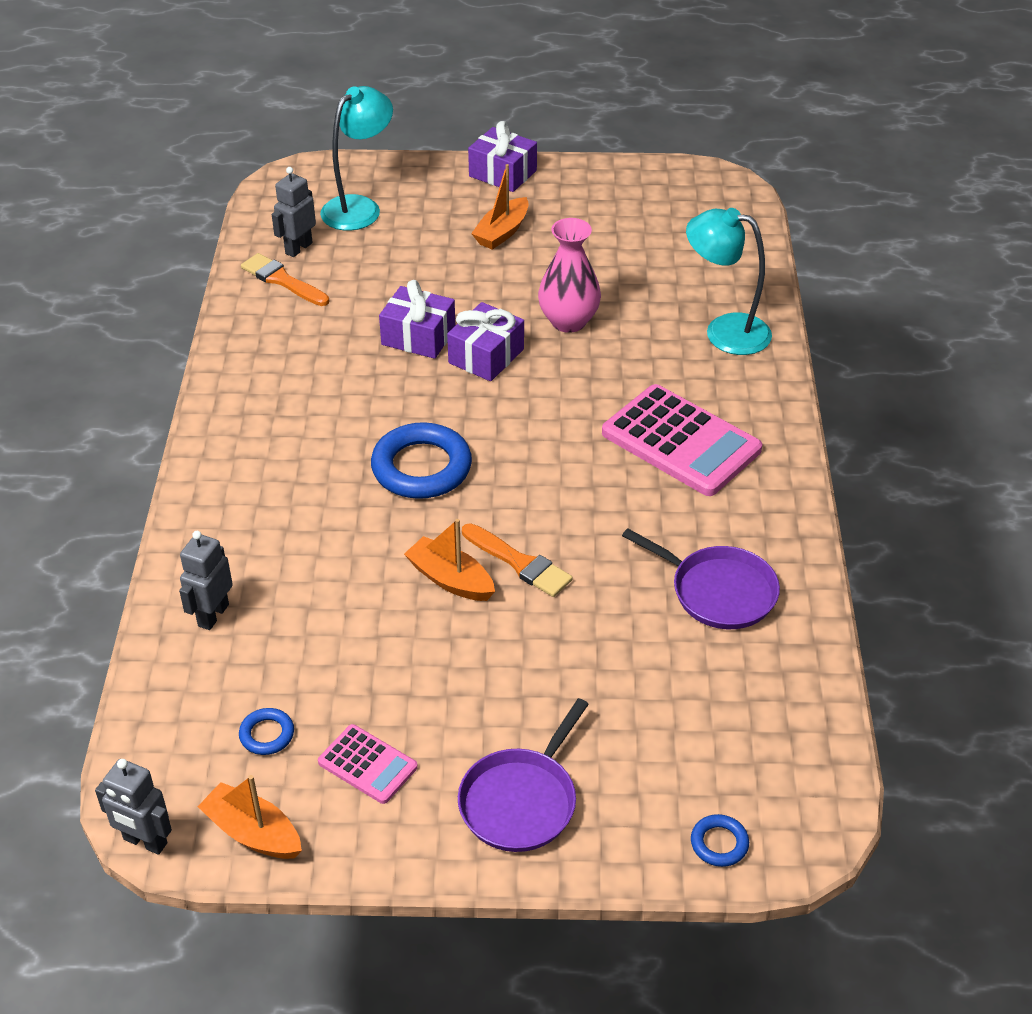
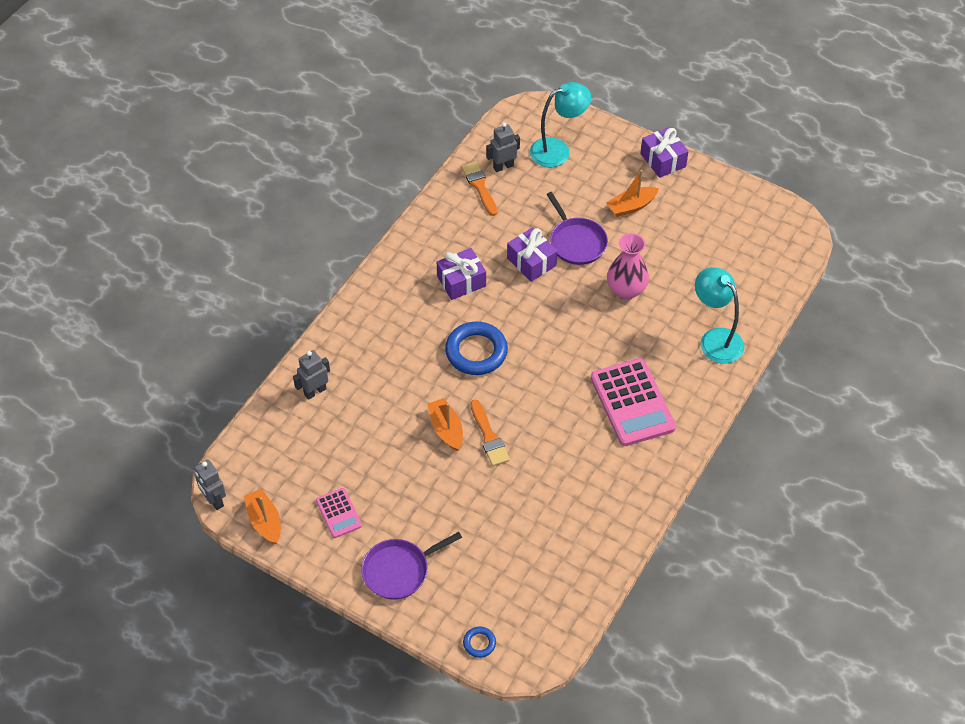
camera: 30 degrees right, 10 degrees up
blue ring [239,708,294,755] -> none
purple gift [447,302,524,381] -> purple gift moved to [437,248,486,300]
purple pan [622,528,780,629] -> purple pan moved to [546,192,608,265]

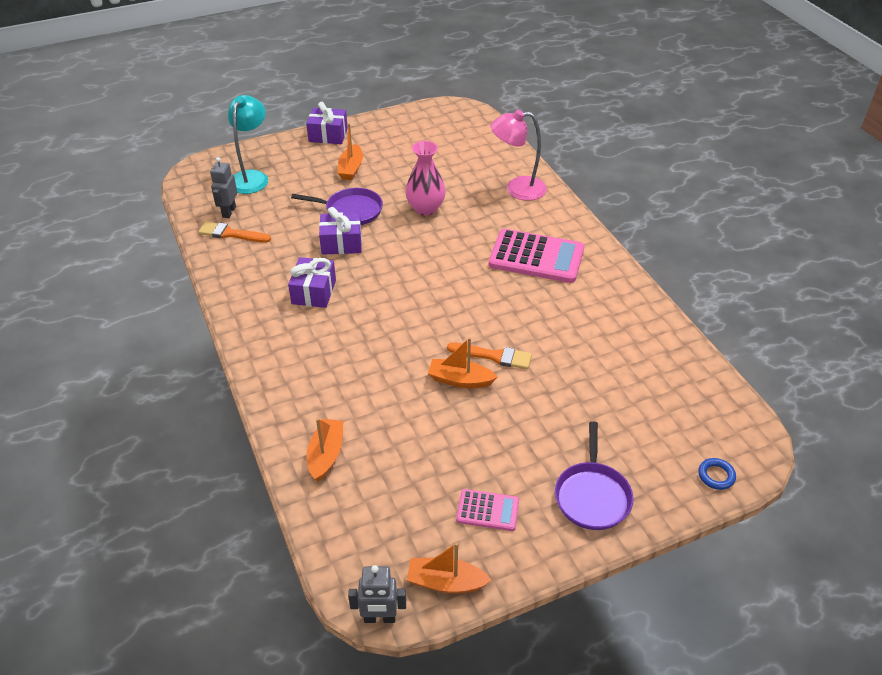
camera: 55 degrees left, 10 degrees down
grey robot [293,350,330,400] -> orange boat [307,418,344,482]
blue ring [445,322,508,375] -> none
turquoise lamp [695,267,744,363] -> pink lamp [491,110,547,201]

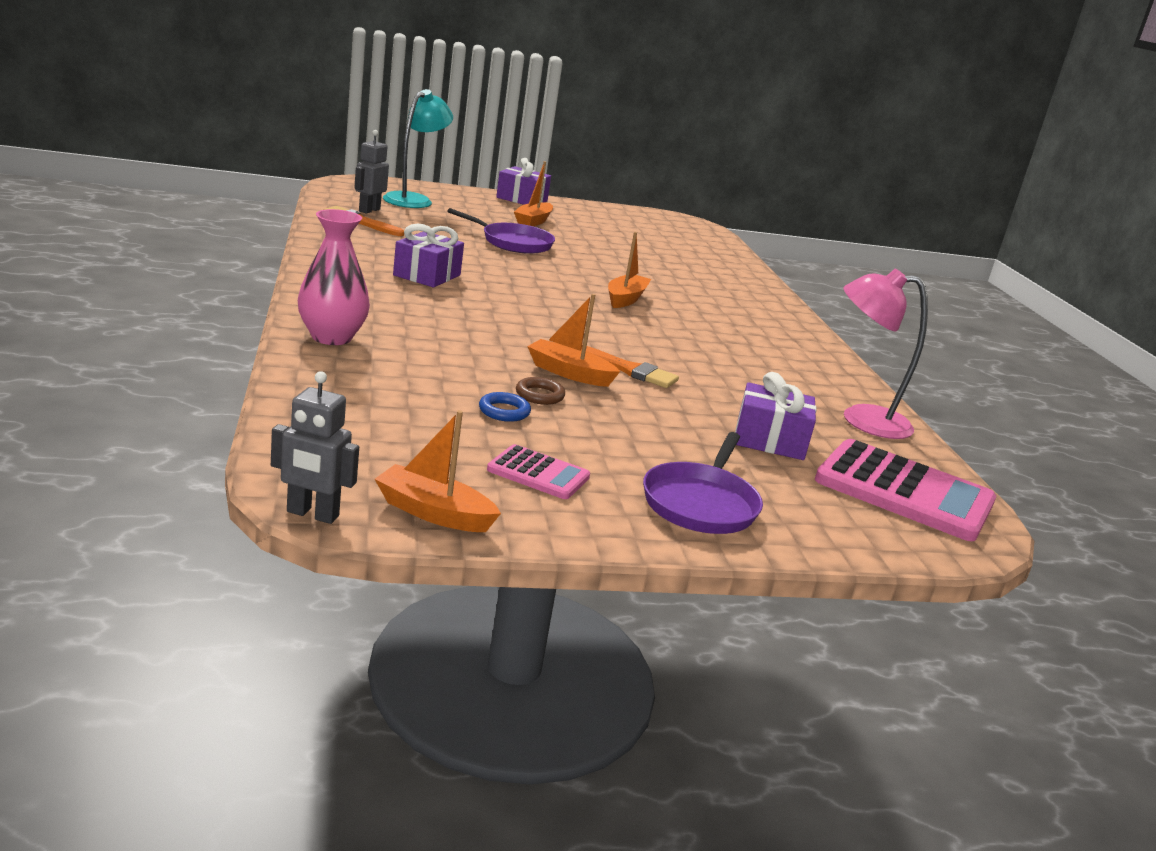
camera: 10 degrees right, 20 degrees down
orange boat [307,418,344,482] -> orange boat moved to [608,232,651,308]
purple gift [319,207,362,255] -> purple gift moved to [735,372,817,460]
pink vase [406,141,446,216] -> pink vase moved to [298,209,370,345]
pink calculator [489,229,584,283] -> pink calculator moved to [815,439,996,541]
pink lamp [491,110,547,201] -> pink lamp moved to [843,269,928,439]
blue ring [698,458,736,490] -> blue ring moved to [479,392,531,422]
none -> brown ring [516,377,565,405]

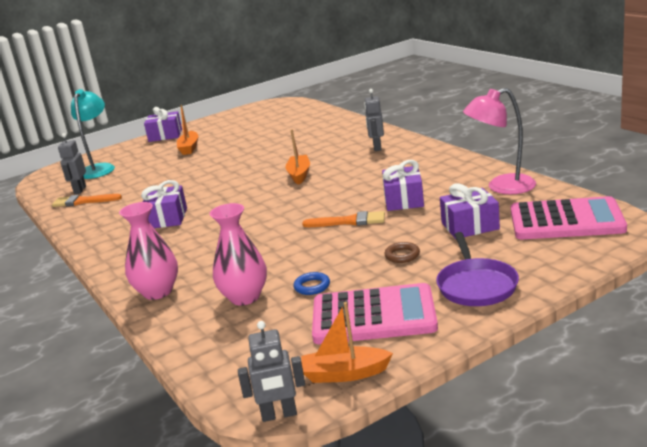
camera: 15 degrees left, 0 degrees up
purple pan [447,208,555,254] -> none
pink calculator [487,444,590,499] -> pink calculator [312,283,438,344], size x1.94
brown ring [516,377,565,405] -> brown ring moved to [384,242,420,263]
orange boat [527,294,620,387] -> none
none -> pink vase [210,203,267,305]
none -> grey robot [364,89,384,151]
none -> purple gift [382,160,424,211]

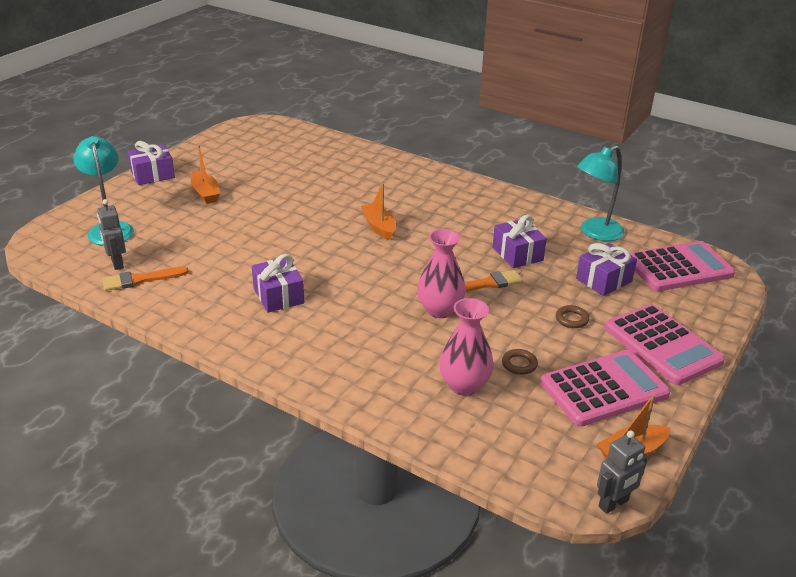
camera: 30 degrees left, 10 degrees up
pink vase [119,202,178,300] -> pink vase moved to [417,229,466,318]
blue ring [294,272,330,295] -> brown ring [502,349,538,375]
grey robot [364,89,384,151] -> none
purple pan [436,232,519,306] -> pink calculator [604,304,725,385]
pink lamp [463,88,536,194] -> turquoise lamp [577,145,625,241]

